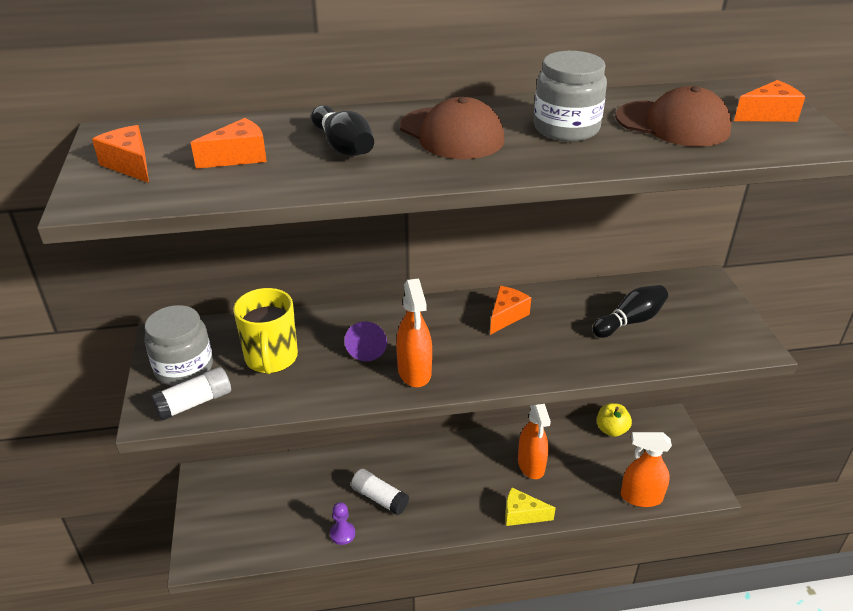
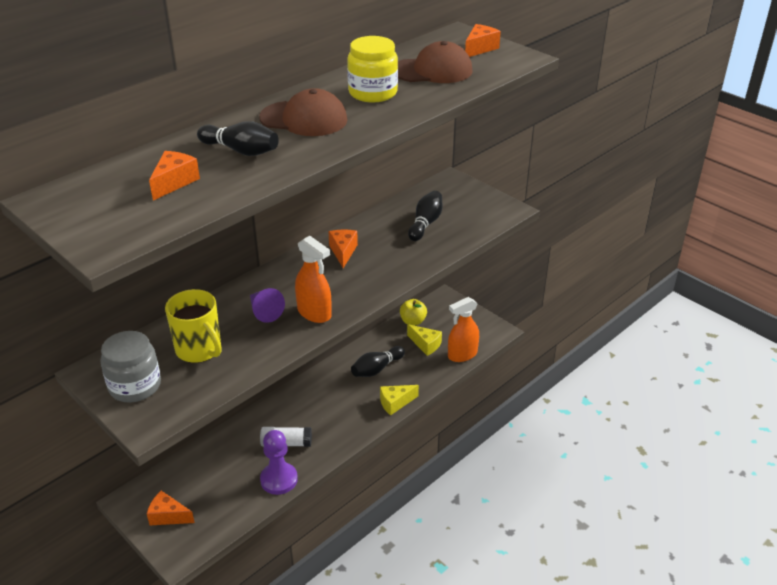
camera: 35 degrees left, 0 degrees up
orange cheese [92,125,149,183] -> orange cheese moved to [147,491,195,525]
white glue stick [151,367,231,421] -> none
purple pawn [330,502,355,545] -> purple pawn [260,430,298,495], size x1.70
orange spray bottle [518,404,551,479] -> black bowling pin [351,346,405,377]
grey jar [534,51,607,142] -> yellow jar [347,36,398,102]
none -> yellow cheese [407,324,442,356]

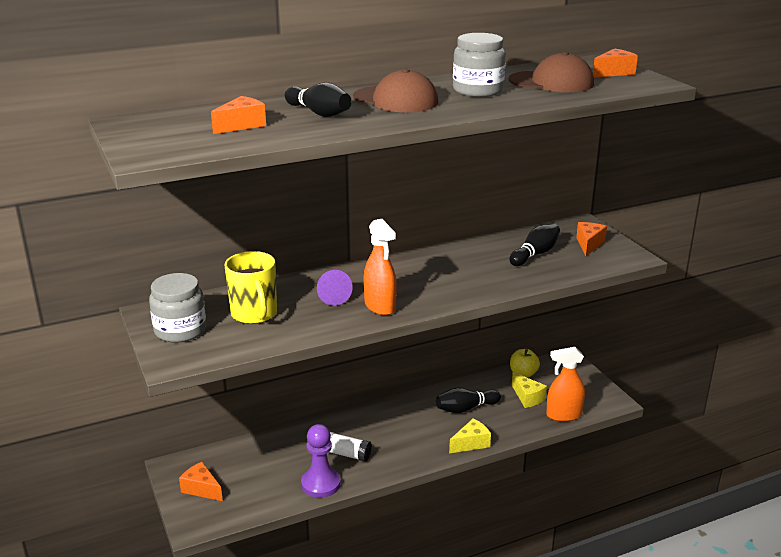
camera: 20 degrees right, 10 degrees down
orange cheese [328,230,358,268] -> orange cheese moved to [576,222,607,256]
yellow jar [347,36,398,102] -> grey jar [453,33,506,97]
yellow cheese [380,385,419,416] -> yellow cheese turned 150 degrees clockwise [449,418,491,454]

